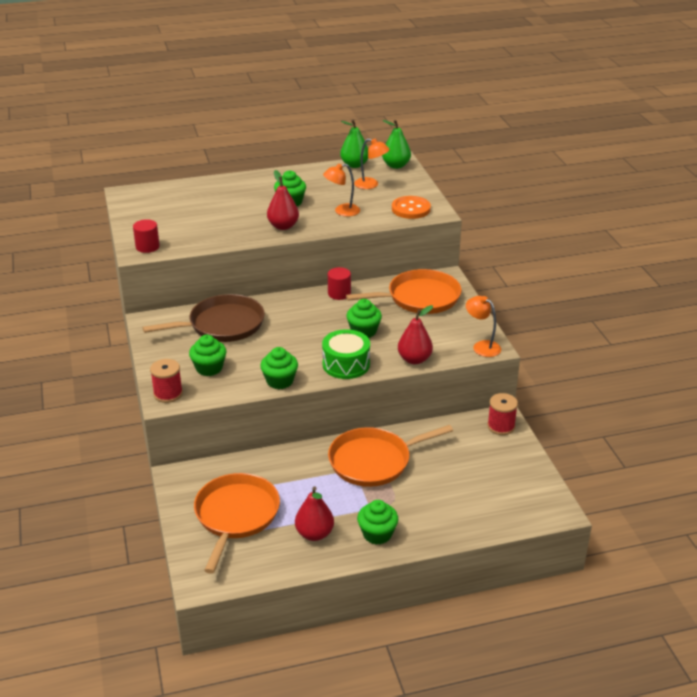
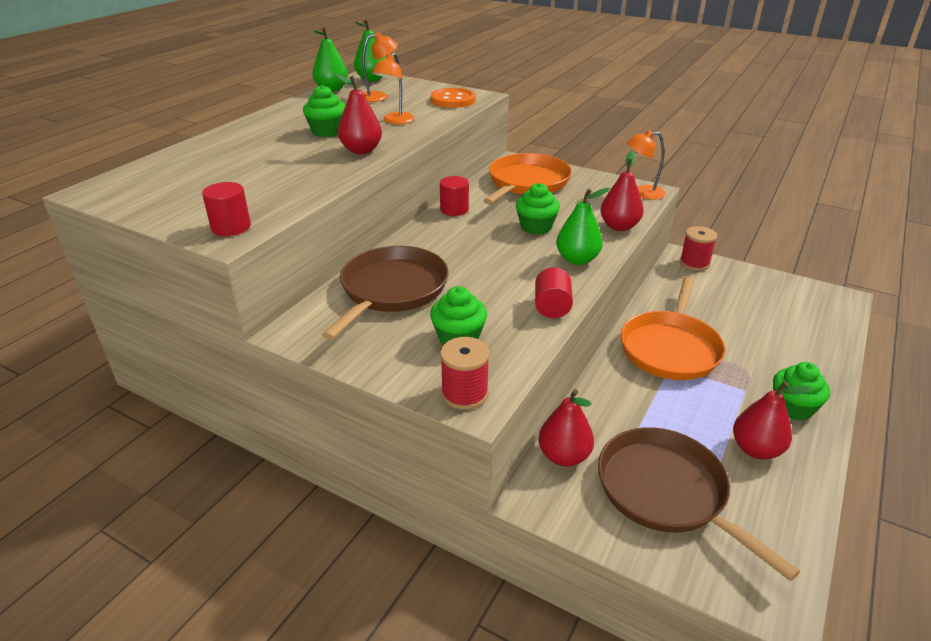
camera: 45 degrees left, 0 degrees up
orange pan [194,473,280,573] -> brown pan [598,427,800,581]
green cupcake [260,347,298,389] -> red cylinder [535,267,573,318]
green drum [322,329,370,379] -> green pear [556,188,610,265]
none -> red pear [539,389,594,467]

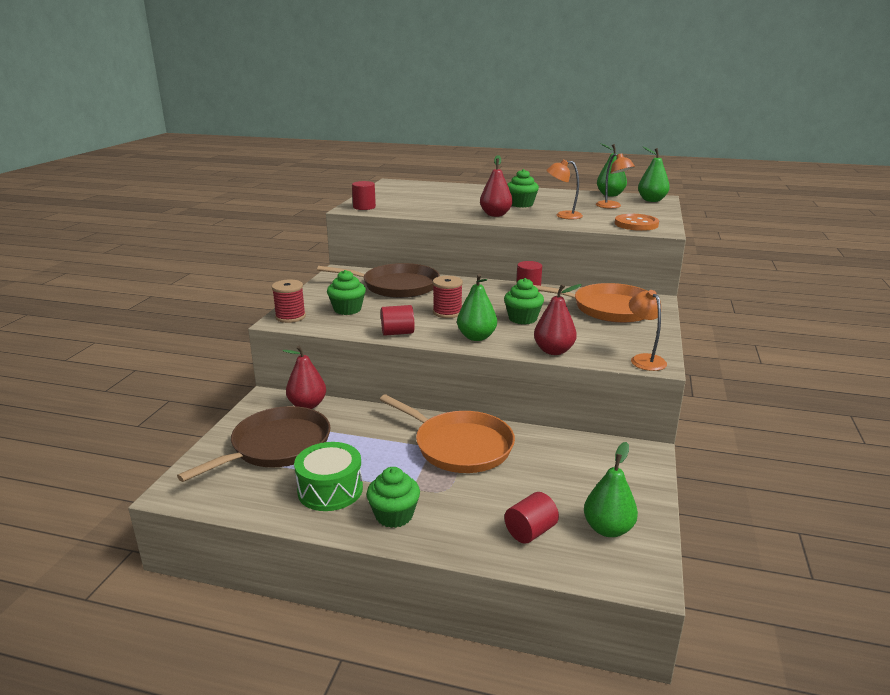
camera: 75 degrees right, 10 degrees down
orange pan [620,277,725,380] -> orange pan turned 150 degrees counterclockwise [379,394,515,473]
red spool [680,226,717,271] -> red spool moved to [433,276,463,318]
red pear [733,381,814,460] -> green drum [294,442,363,511]
none -> red cylinder [504,492,559,544]
none -> green pear [584,442,638,537]

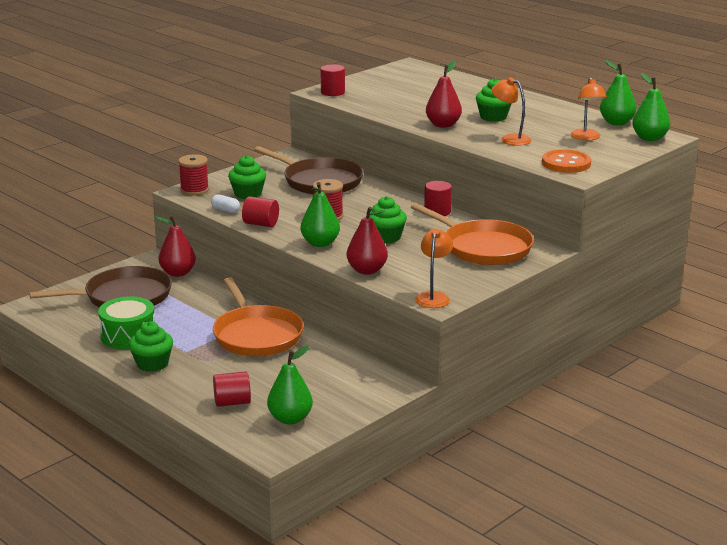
camera: 30 degrees right, 0 degrees up
none -> white capsule [211,194,240,213]

